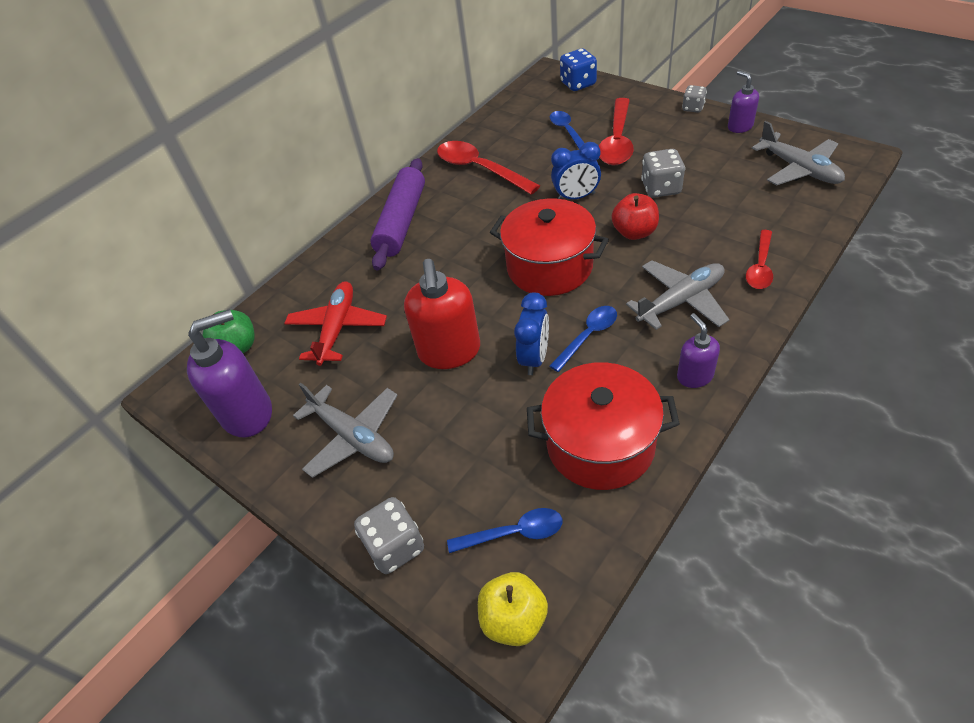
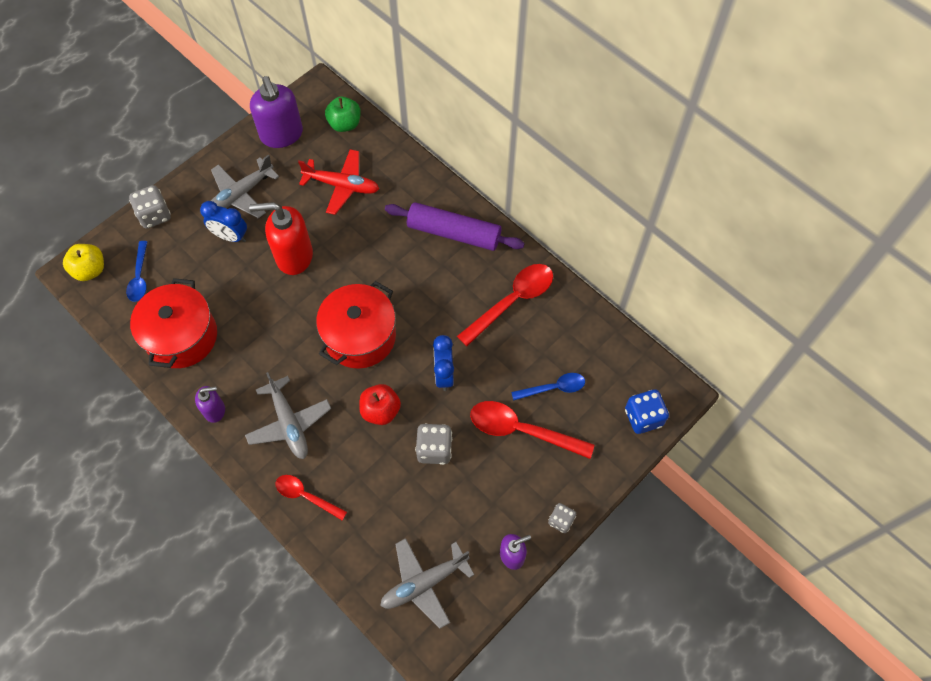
camera: 90 degrees right, 15 degrees up
blue clock [514,292,549,375] -> blue clock moved to [200,201,247,242]
blue spoon [549,306,617,372] -> none

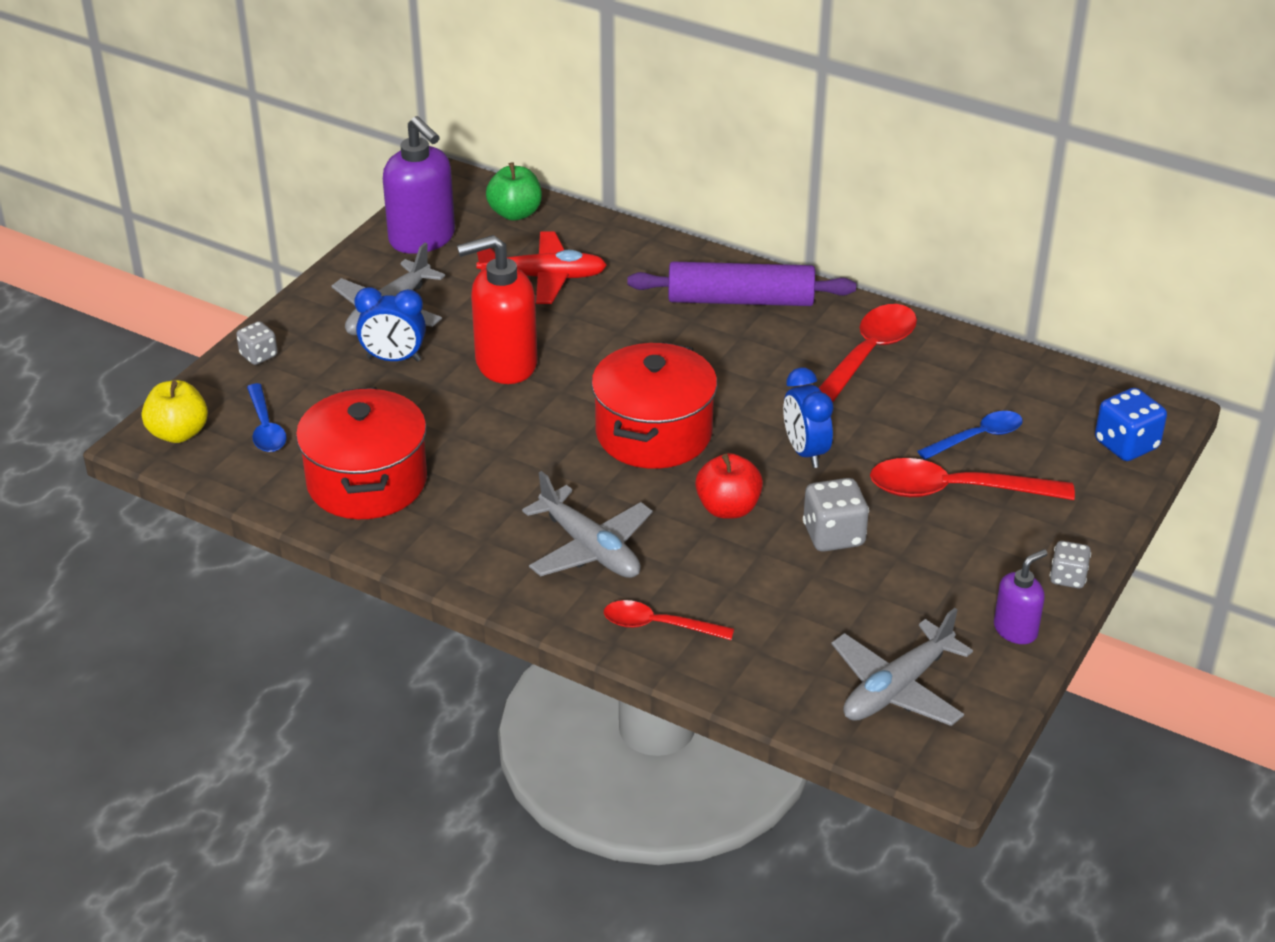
camera: 15 degrees left, 25 degrees down
grey dice [129,185,171,229] -> grey dice [236,321,277,365], size x0.63
purple soap dispenser [195,386,225,423] -> none

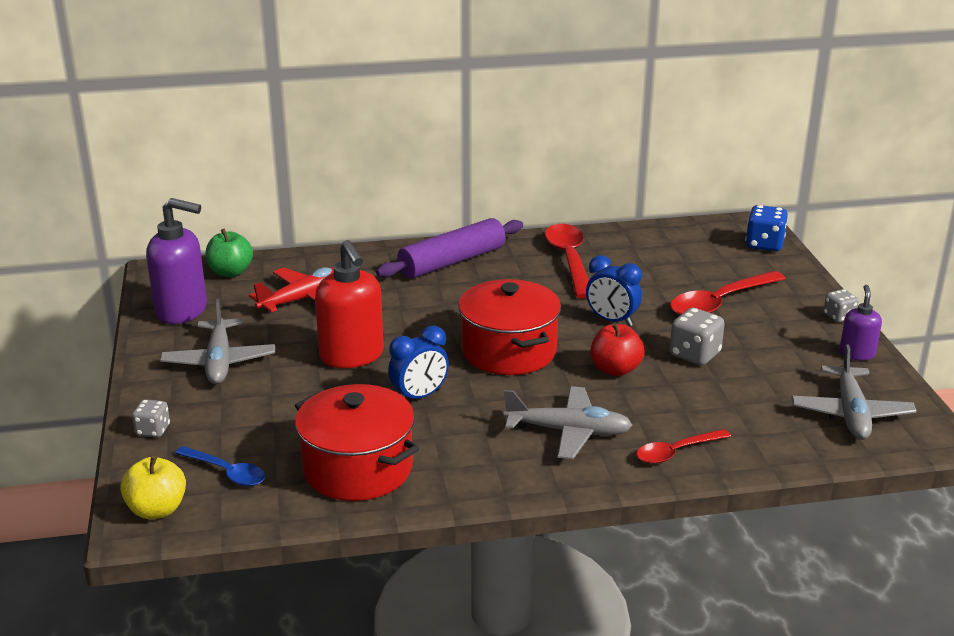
camera: 40 degrees left, 10 degrees down
blue clock [354,287,426,362] -> blue clock moved to [388,325,449,399]
red soap dispenser [457,235,537,384] -> red soap dispenser turned 60 degrees counterclockwise [315,240,383,368]
blue spoon [917,411,1023,460] -> none

